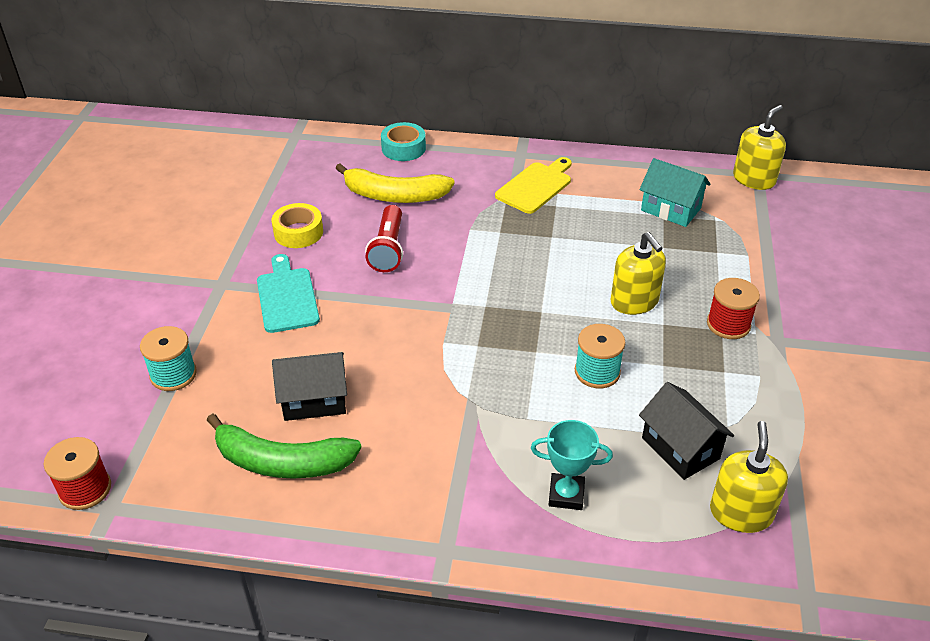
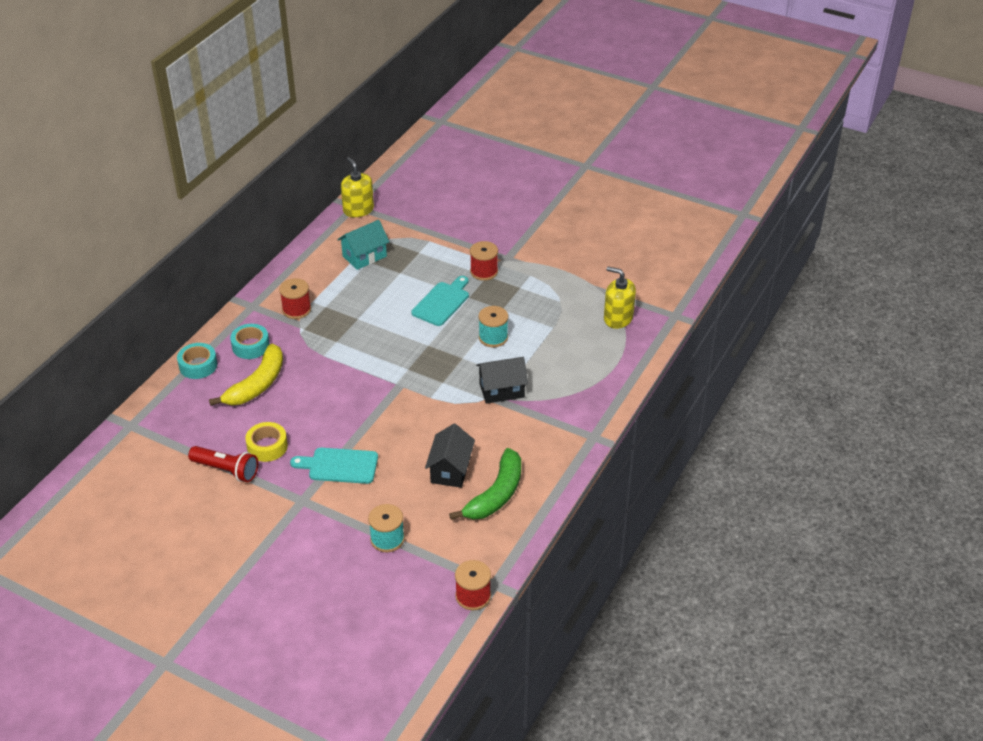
camera: 70 degrees left, 0 degrees up
red flashlight [365,205,403,272] -> red flashlight moved to [188,446,258,482]
yellow cutting board [495,157,572,214] -> red spool [279,278,311,319]
turquoise trophy [531,420,613,510] -> none
yellow soap dispenser [611,232,666,315] -> turquoise cutting board [411,276,469,326]
black house [639,382,734,480] -> black house moved to [476,357,528,404]
none -> turquoise tape [230,324,270,359]

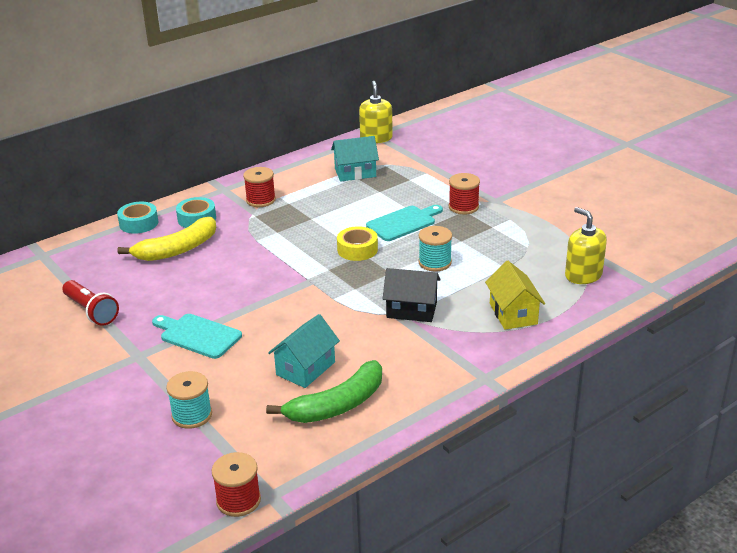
camera: 25 degrees right, 10 degrees down
yellow tape [245,422,288,462] -> yellow tape moved to [337,226,378,261]
black house [425,424,475,488] -> turquoise house [268,314,340,388]
none -> yellow house [485,261,545,330]

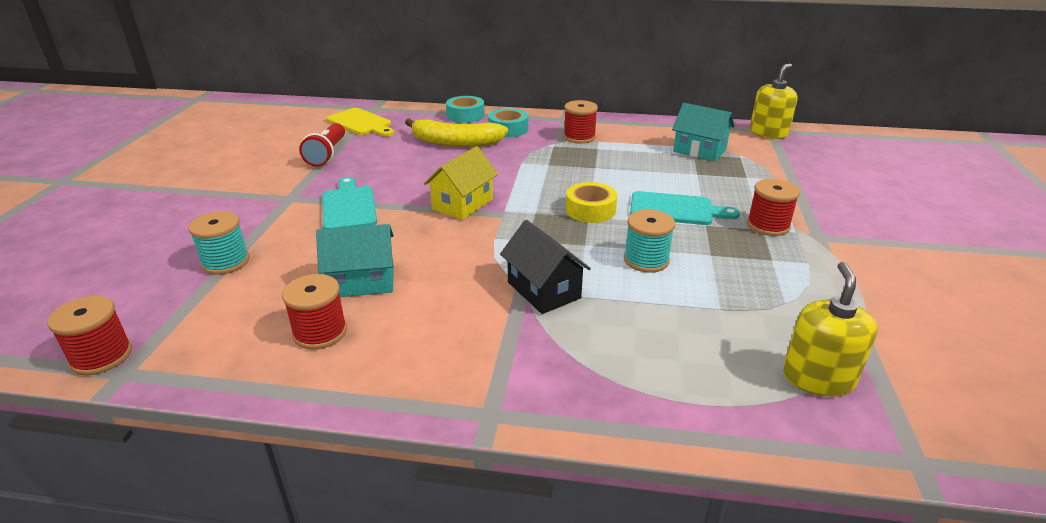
camera: 45 degrees right, 0 degrees up
green banana [266,360,382,423] -> red spool [282,274,347,349]
yellow house [485,261,545,330] -> yellow house moved to [424,146,498,220]
none -> yellow cutting board [327,108,394,137]

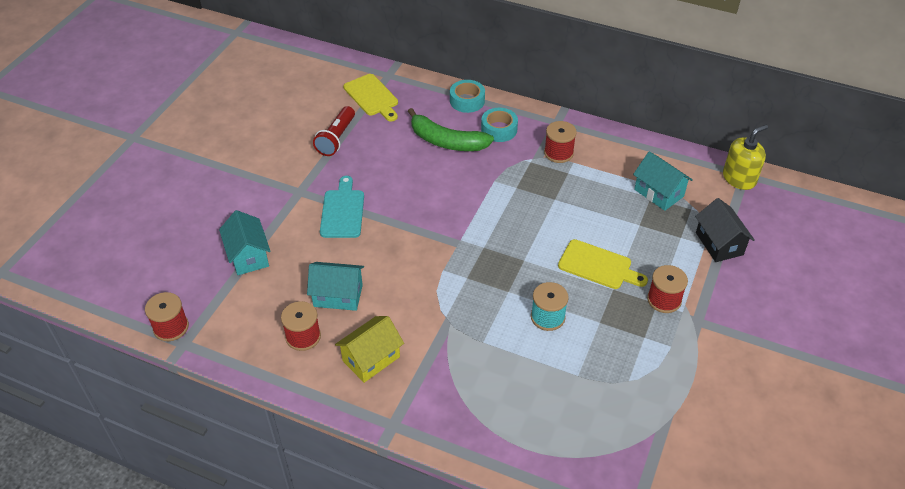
camera: 15 degrees right, 15 degrees up
turquoise spool [188,211,250,275] -> turquoise house [219,210,271,275]
yellow banana [405,119,508,147] -> green banana [408,108,494,151]
yellow house [424,146,498,220] -> yellow house moved to [335,316,404,383]
black house [500,220,591,314] -> black house moved to [695,198,755,262]
yellow tape [566,182,617,223] -> none
turquoise cutting board [630,191,740,225] -> yellow cutting board [558,239,648,289]
yellow soap dispenser [783,262,878,397] -> none

